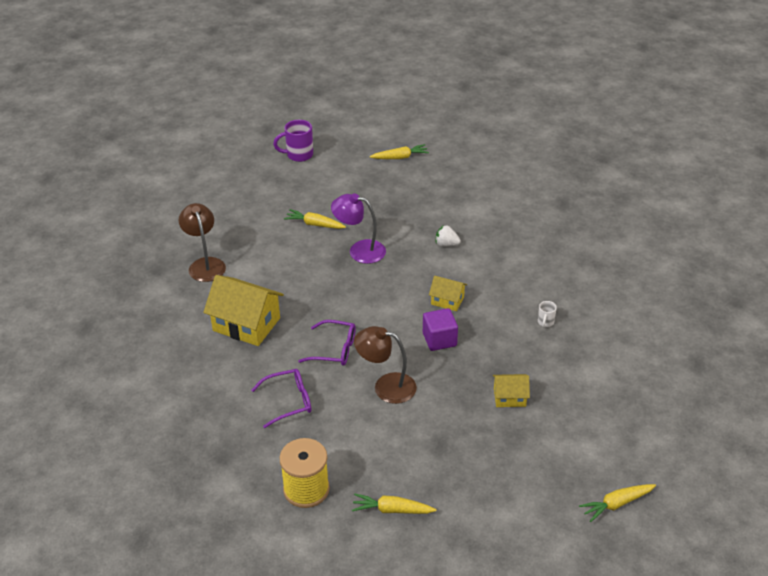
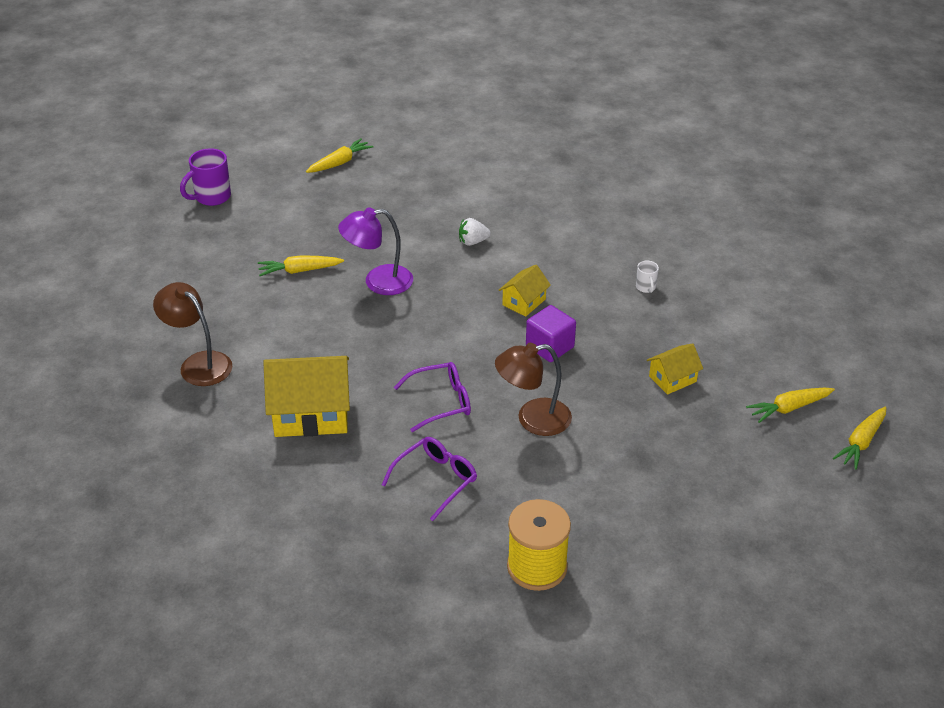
camera: 30 degrees left, 0 degrees up
yellow carrot [352,493,437,514] -> yellow carrot moved to [746,388,835,423]
yellow house [429,276,467,311] -> yellow house turned 45 degrees counterclockwise [499,265,551,317]

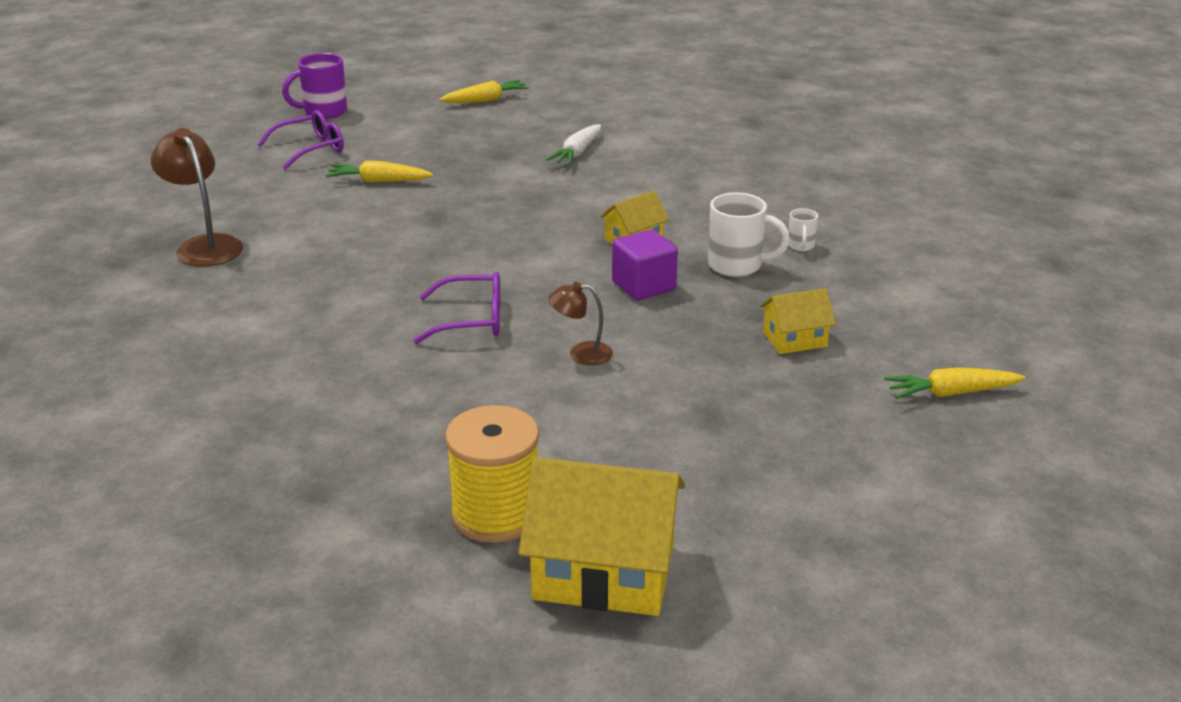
camera: 15 degrees right, 10 degrees down
yellow house [263,356,350,437] -> yellow house moved to [519,457,685,616]
purple lamp [338,207,413,295] -> none
purple glasses [382,437,477,521] -> purple glasses moved to [257,110,344,170]
white strawberry [459,218,491,246] -> none
brown lamp [495,343,572,436] -> brown lamp [548,282,613,365], size x0.58
yellow carrot [833,407,886,470] -> none
none -> white carrot [546,124,601,165]
none -> white mug [708,192,790,277]

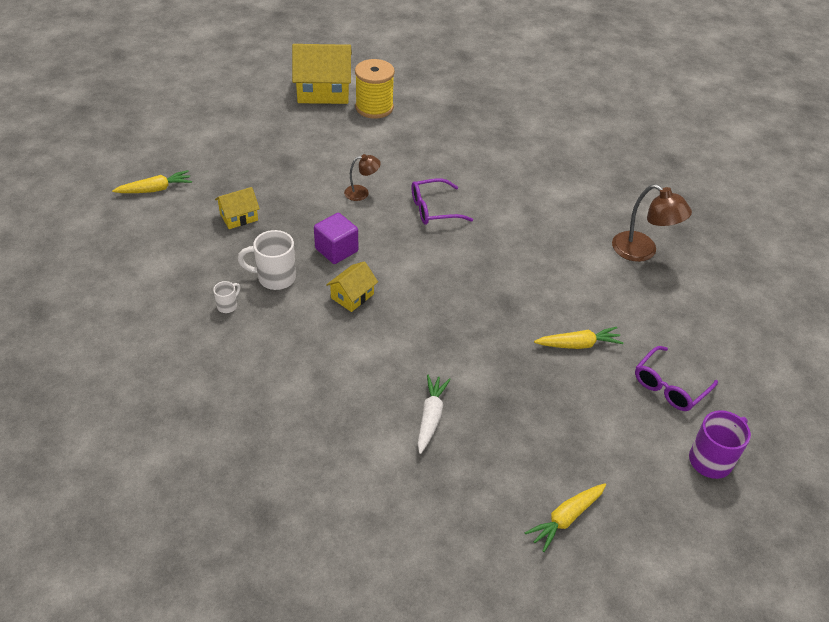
camera: 165 degrees right, 15 degrees up
white mug [788,208,818,251] -> white mug turned 45 degrees clockwise [213,281,240,313]

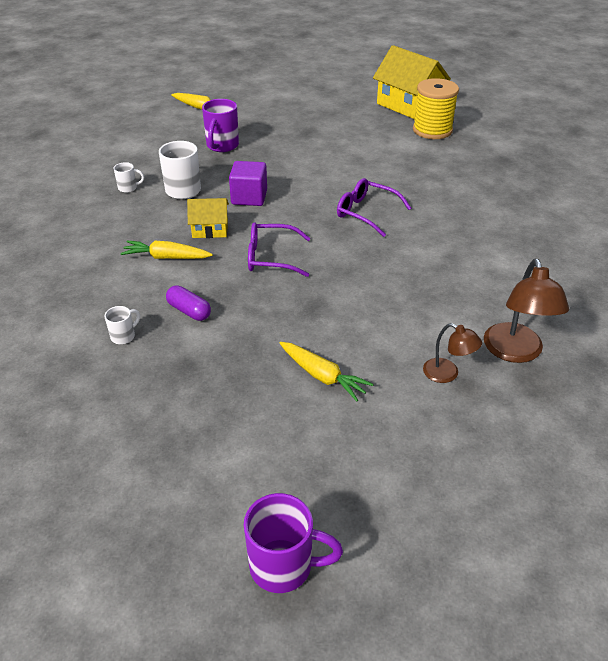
camera: 50 degrees right, 5 degrees down
yellow house [215,187,260,229] -> purple mug [202,99,239,152]
brown lamp [344,154,381,201] -> brown lamp moved to [423,323,482,383]
white carrot [417,375,451,454] -> white mug [104,306,140,344]
yellow carrot [524,483,606,552] -> yellow carrot moved to [120,241,213,259]
purple glasses [635,346,718,411] -> purple glasses moved to [248,222,311,277]
none -> purple capsule [166,285,211,321]

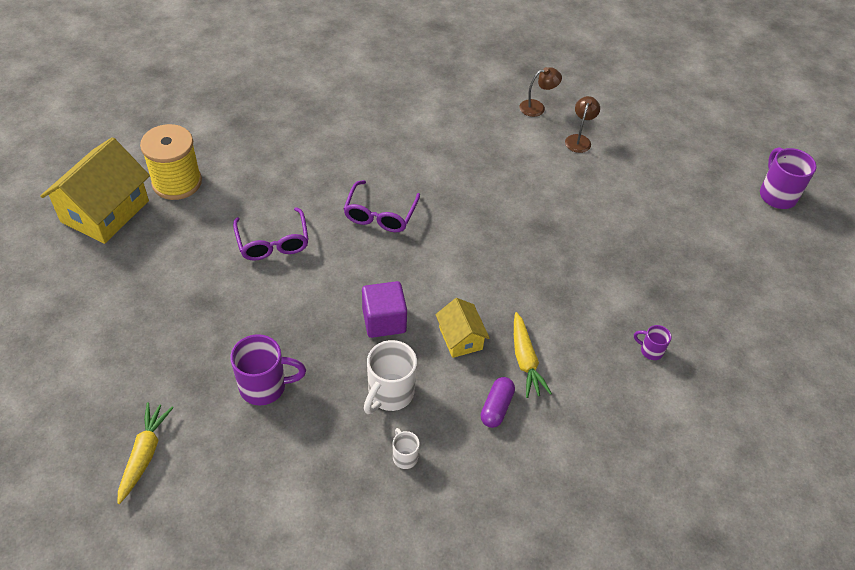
camera: 110 degrees left, 10 degrees up
white mug [104,306,140,344] -> purple mug [634,325,672,360]
purple capsule [166,285,211,321] -> purple capsule moved to [481,377,515,428]
purple glasses [248,222,311,277] -> purple glasses moved to [233,207,309,261]
yellow carrot [280,342,374,401] -> none
brown lamp [484,259,569,363] -> brown lamp [519,67,562,117], size x0.58

